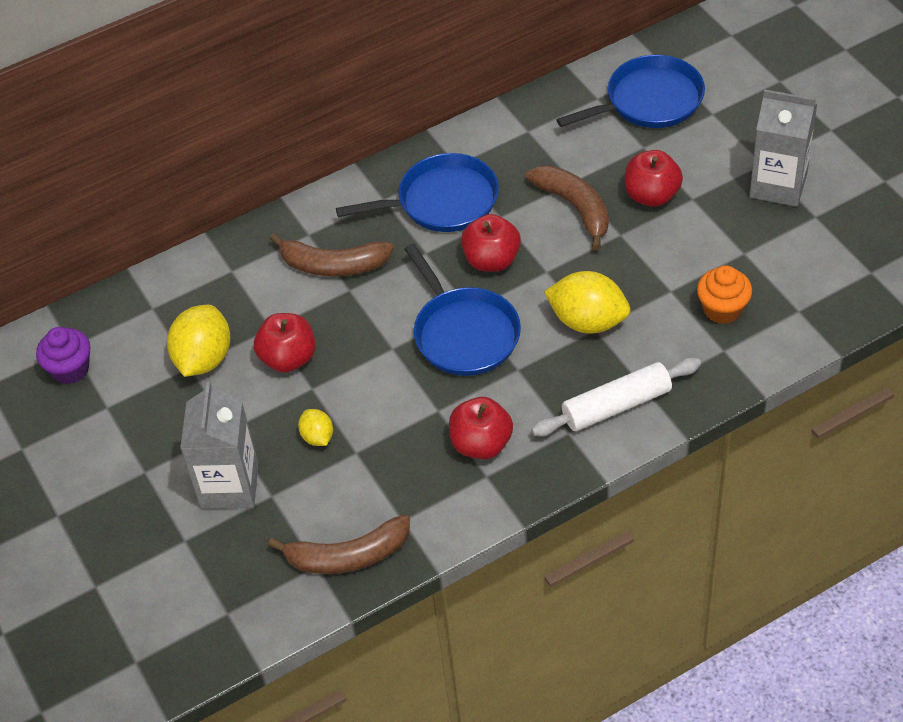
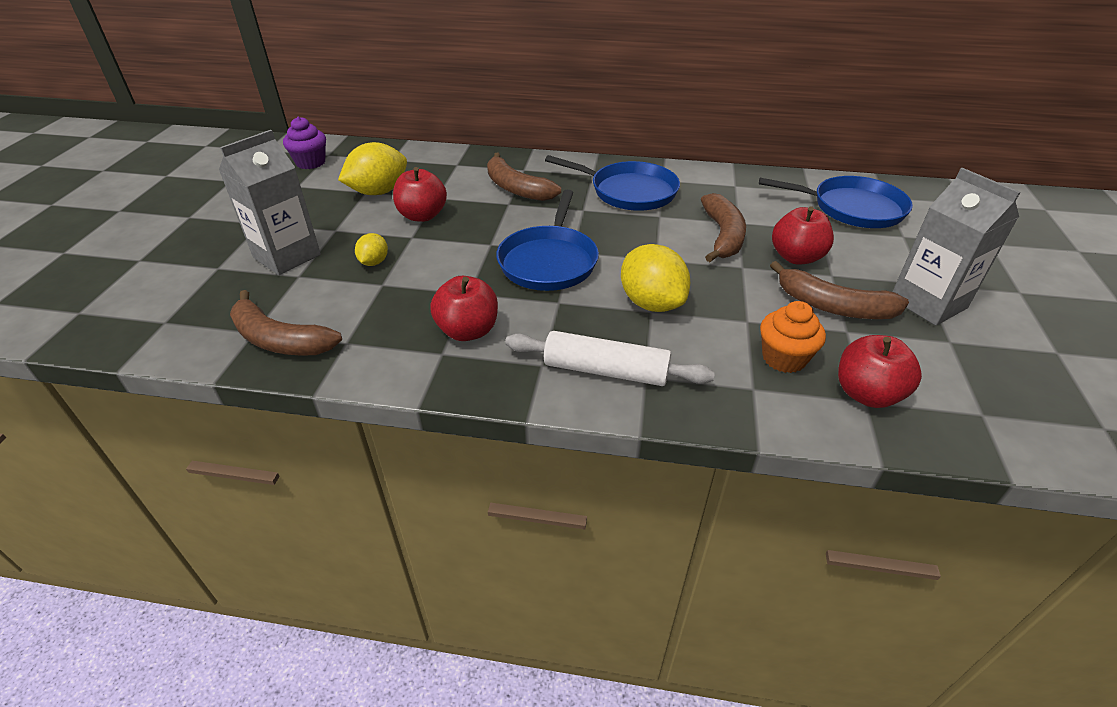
camera: 35 degrees right, 10 degrees down
red apple [461,214,521,272] -> red apple moved to [838,335,922,408]
none -> brown banana [770,261,909,319]

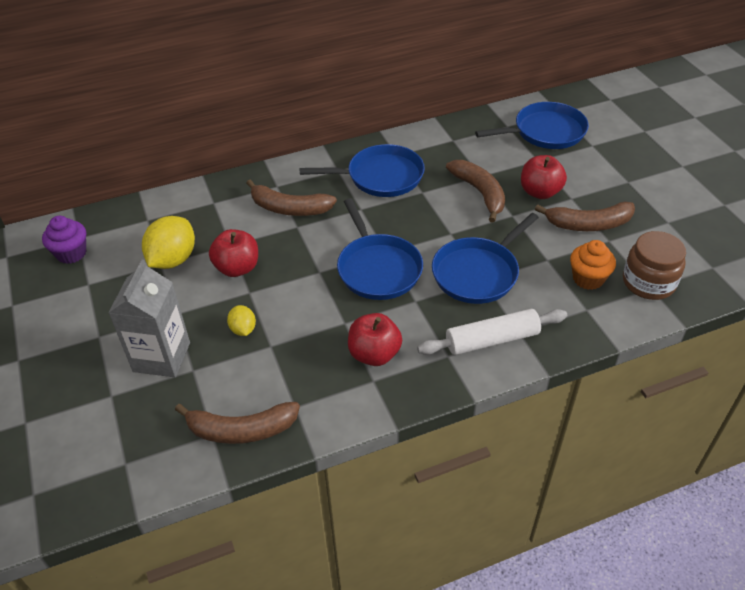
camera: 30 degrees left, 5 degrees up
yellow lemon [621,244,690,312] -> blue pan [432,213,539,304]
red apple [838,335,922,408] -> brown jar [623,231,686,300]
grey carton [892,168,1020,326] -> none

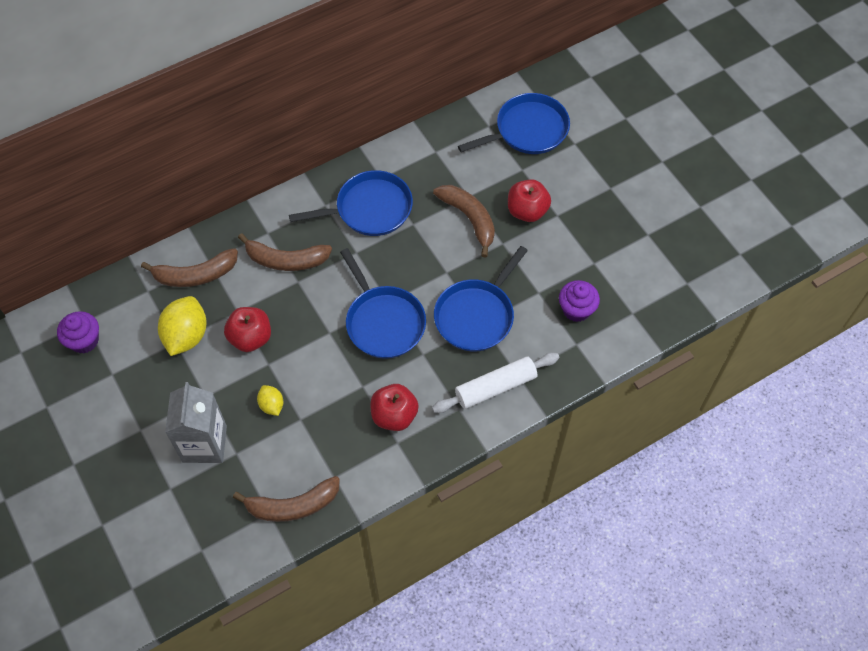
camera: 10 degrees left, 15 degrees up
brown banana [535,202,635,231] -> brown banana moved to [141,248,238,287]
orange cupcake [570,240,616,290] -> purple cupcake [559,280,600,322]
brown jar [623,231,686,300] -> none

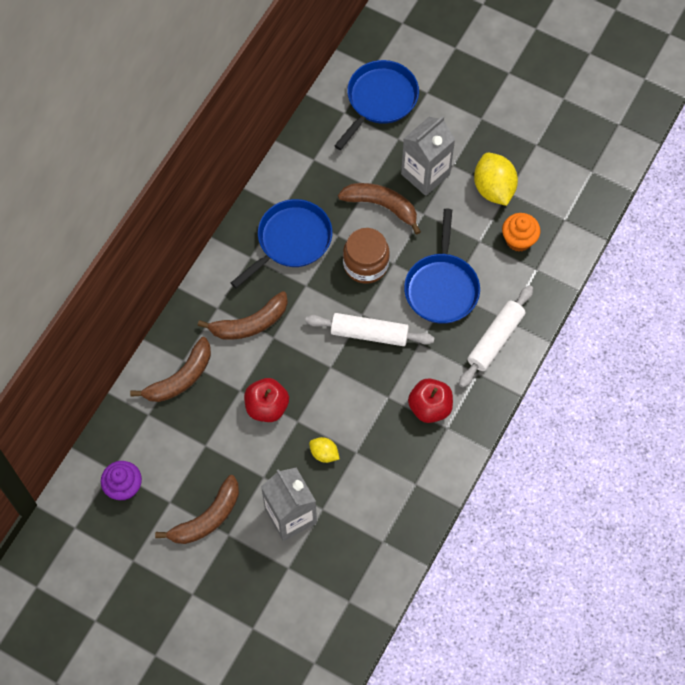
camera: 30 degrees left, 5 degrees up
yellow lemon [158,296,207,356] -> yellow lemon moved to [474,153,518,206]
brown banana [233,476,340,522] -> brown banana moved to [155,475,239,544]
blue pan [340,248,426,359] -> white rolling pin [305,313,435,346]
red apple [508,179,551,222] -> grey carton [401,116,455,196]
purple cupcake [559,280,600,322] -> orange cupcake [502,213,540,252]
none -> brown jar [343,228,390,284]

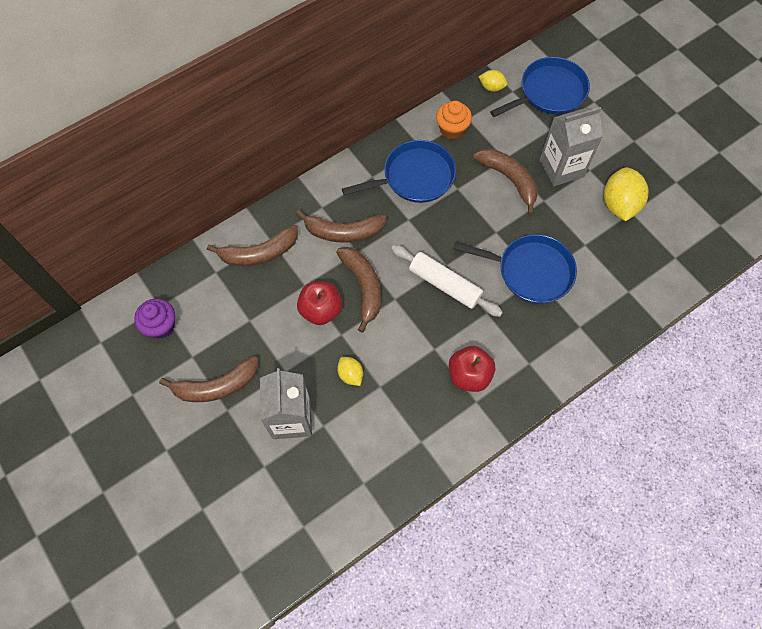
camera: 25 degrees right, 0 degrees up
brown jar [343,228,390,284] -> none
blue pan [404,209,480,324] -> blue pan turned 105 degrees counterclockwise [454,234,577,304]
white rolling pin [459,285,533,388] -> none
orange cupcake [502,213,540,252] -> orange cupcake moved to [436,101,472,140]
none -> brown banana [336,247,381,333]
none -> yellow lemon [479,70,507,92]

